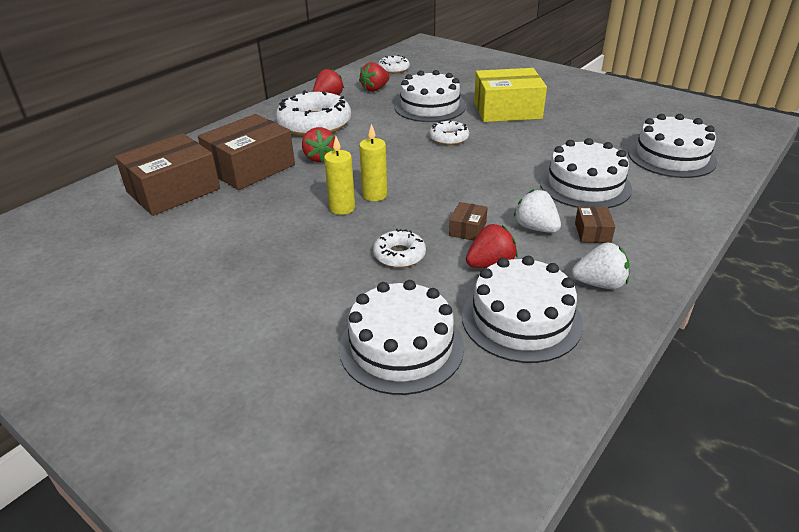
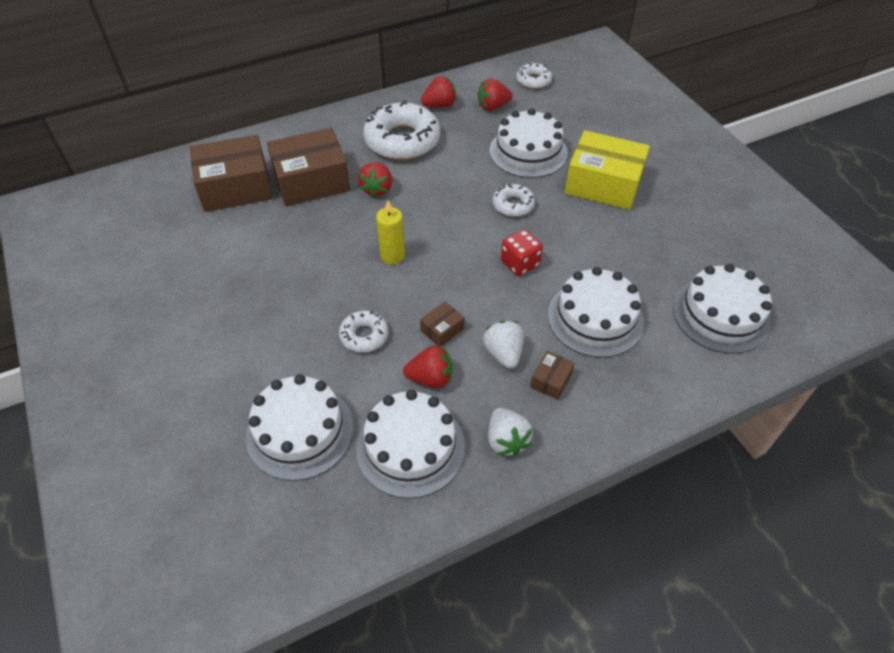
camera: 25 degrees right, 15 degrees up
yellow candle [324,136,355,215] -> none
white strawberry [572,242,629,289] -> white strawberry turned 45 degrees clockwise [488,408,533,457]
none -> red dice [501,229,543,276]

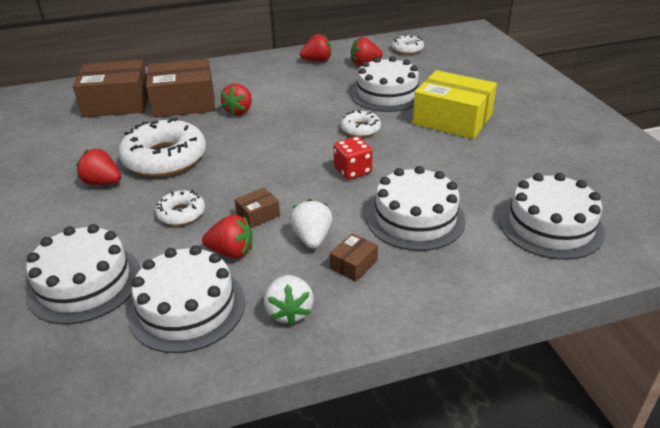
camera: 10 degrees right, 15 degrees down
white donut [363,100,440,160] -> white donut moved to [118,117,206,177]
yellow candle [376,200,405,265] -> none
none -> red strawberry [77,149,121,185]

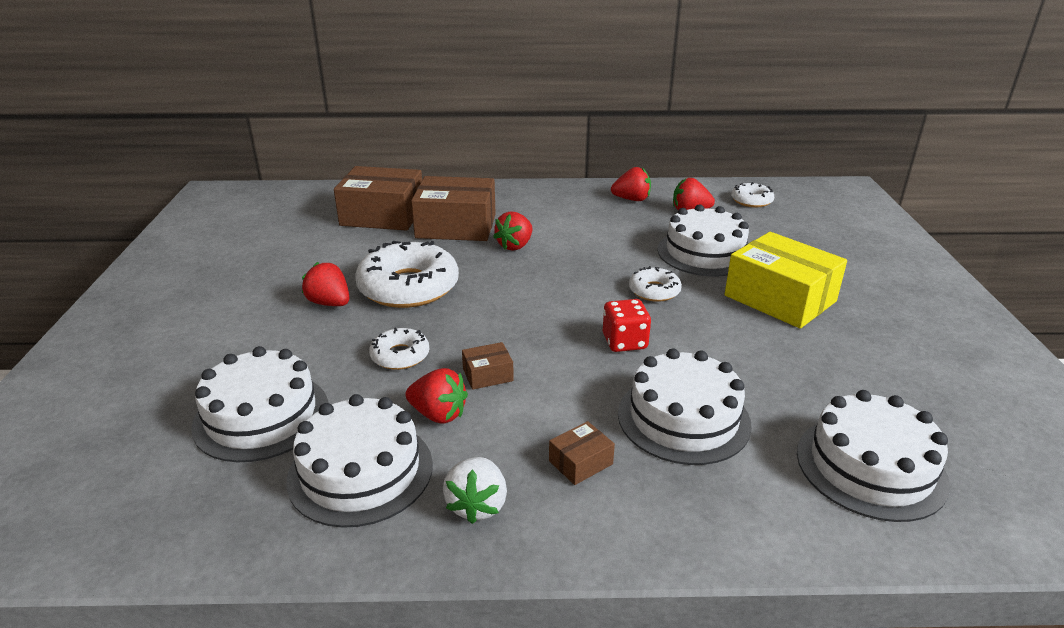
camera: 15 degrees right, 5 degrees down
white strawberry [290,199,332,249] -> none

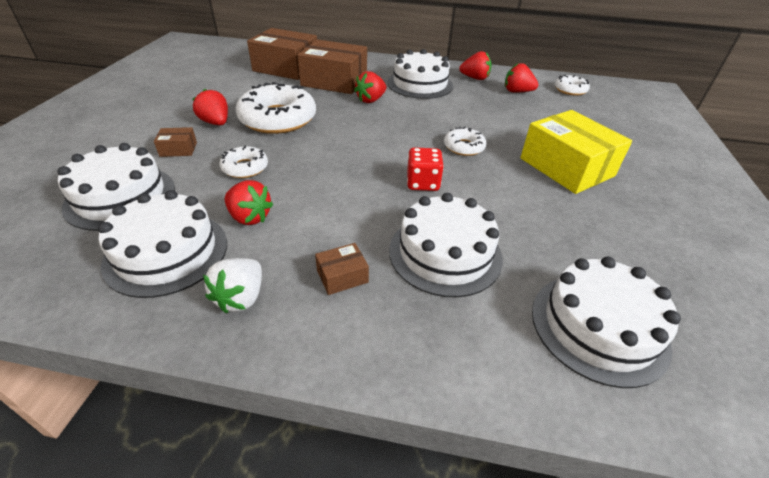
camera: 10 degrees right, 10 degrees up
brown box [462,342,514,390] -> brown box moved to [154,127,197,157]
white cake [657,204,749,276] -> white cake moved to [387,49,453,99]

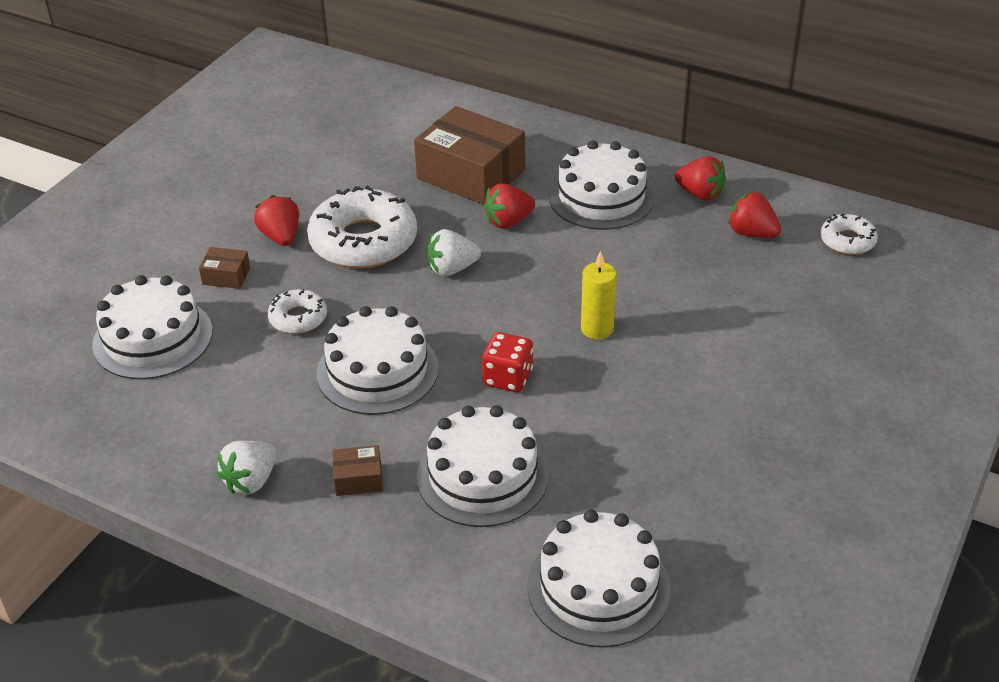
camera: 20 degrees right, 0 degrees up
white cake [98,190,227,298] -> white cake moved to [317,306,439,415]
red strawberry [225,180,274,225] -> none
brown box [247,28,317,80] -> none
white donut [444,126,487,156] -> yellow candle [581,251,617,340]
yellow box [520,110,632,194] -> none
none -> white strawberry [427,229,481,276]

